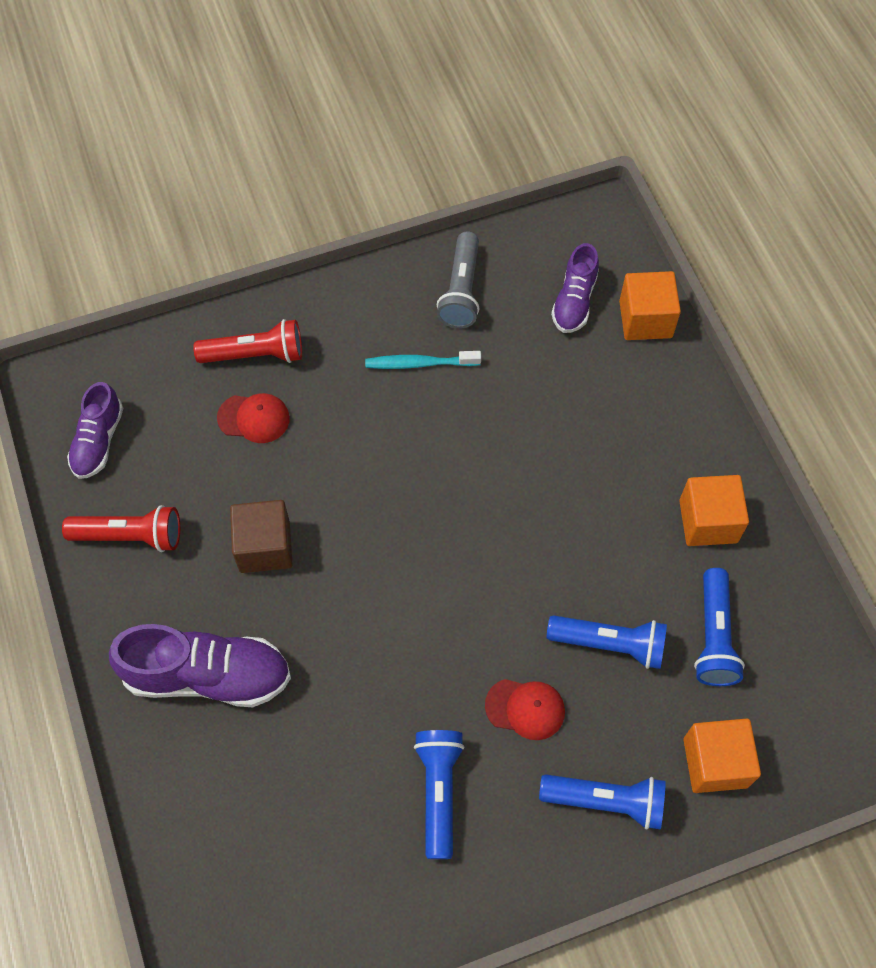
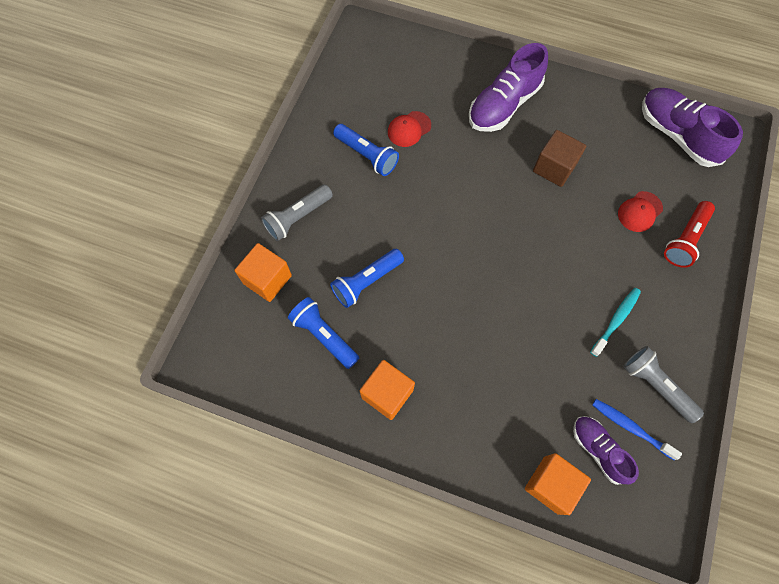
camera: 130 degrees right, 5 degrees up
red flashlight [62,505,180,552] -> none
purple shoe [67,382,124,479] -> purple shoe [642,88,743,167], size x1.65
red cap [485,679,565,740] -> red cap moved to [388,111,431,147]
blue flashlight [539,774,666,830] -> grey flashlight [261,184,333,241]
none -> blue toothbrush [592,399,682,460]

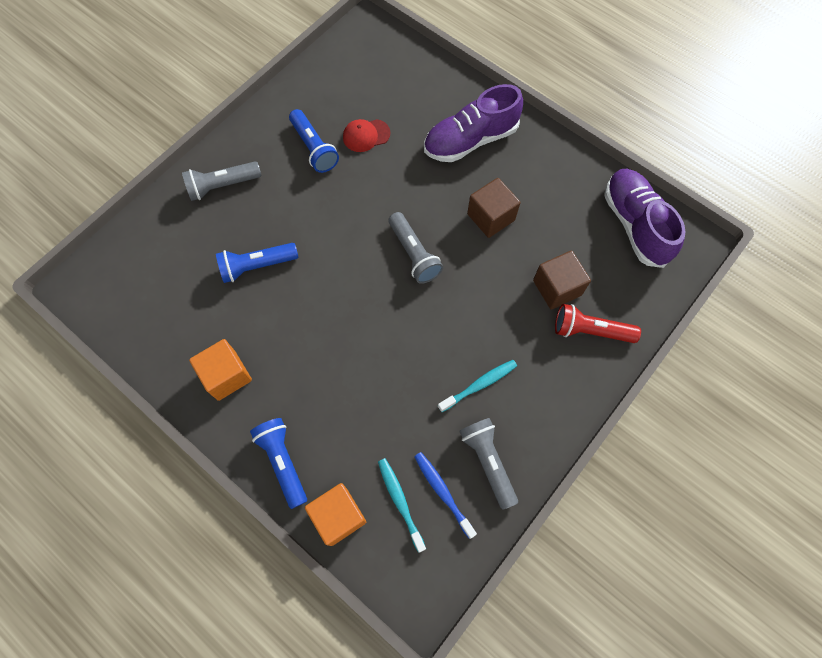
camera: 20 degrees right, 0 degrees up
orange cube [235,243,292,302] -> none
blue flashlight [288,297,359,369] -> blue flashlight moved to [250,418,307,509]
purple shoe [573,416,639,485] -> turquoise toothbrush [378,458,426,553]
red cap [618,191,663,232] -> brown cube [533,251,591,310]
red flashlight [664,201,715,268] -> red flashlight turned 45 degrees clockwise [555,304,641,343]
none -> grey flashlight [389,212,443,284]

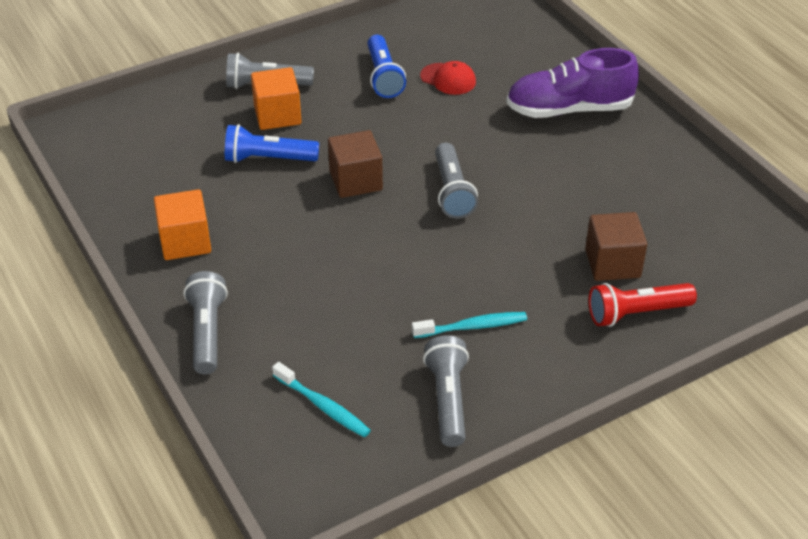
camera: 20 degrees right, 25 degrees down
blue flashlight [250,418,307,509] -> grey flashlight [183,271,228,374]
orange cube [305,483,366,546] -> orange cube moved to [251,67,302,130]
red cap [343,119,390,152] -> red cap turned 150 degrees counterclockwise [420,61,476,95]
turquoise toothbrush [378,458,426,553] -> turquoise toothbrush turned 135 degrees clockwise [272,362,371,437]
blue toothbrush [414,452,477,539] -> none
brown cube [467,178,521,238] -> brown cube moved to [328,130,383,198]
red flashlight [555,304,641,343] -> red flashlight turned 45 degrees counterclockwise [588,283,697,327]
purple shoe [604,169,686,268] -> none

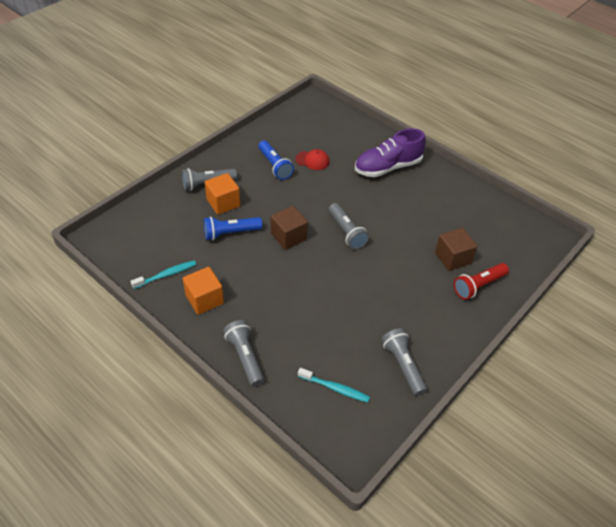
camera: 20 degrees left, 5 degrees up
turquoise toothbrush [412,312,527,338] -> turquoise toothbrush moved to [131,261,196,289]

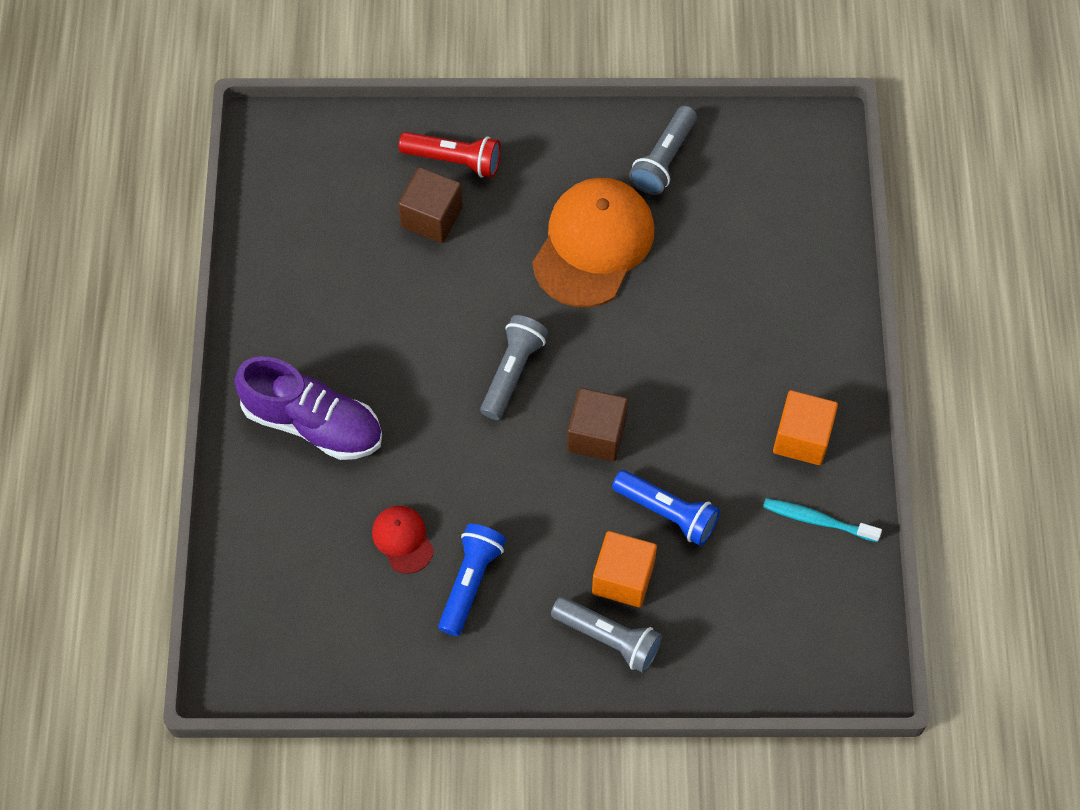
camera: 130 degrees left, 15 degrees up
grey flashlight [223,320,264,387] -> none
turquoise toothbrush [298,368,370,403] -> none
none -> orange cap [532,178,655,307]

